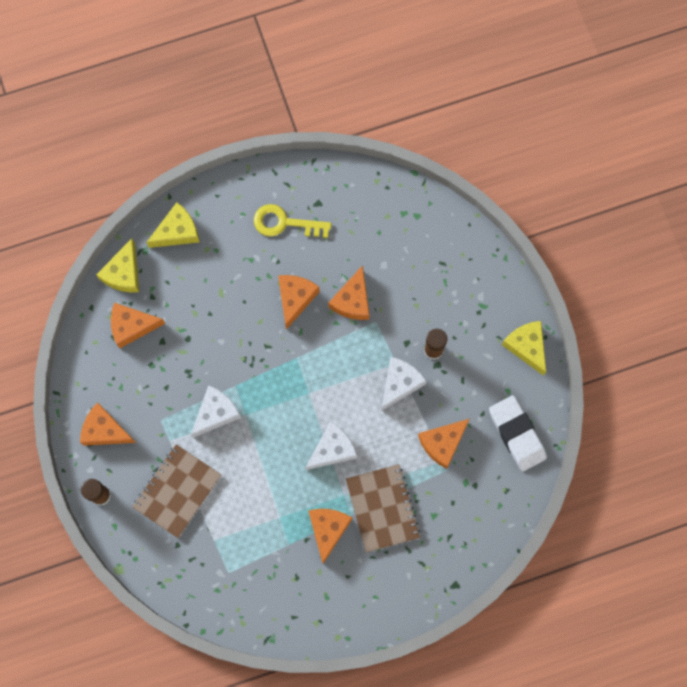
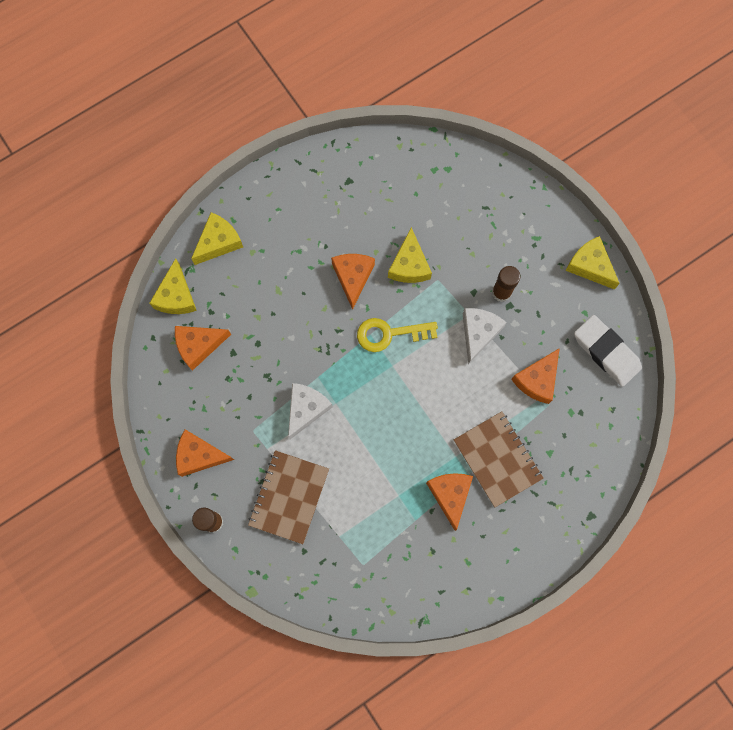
camera: 15 degrees left, 0 degrees up
yellow key [254,204,332,238] -> yellow key moved to [357,318,438,352]
white cheese [305,421,357,470] -> none
orange cheese [328,265,369,320] -> yellow cheese [388,227,432,283]

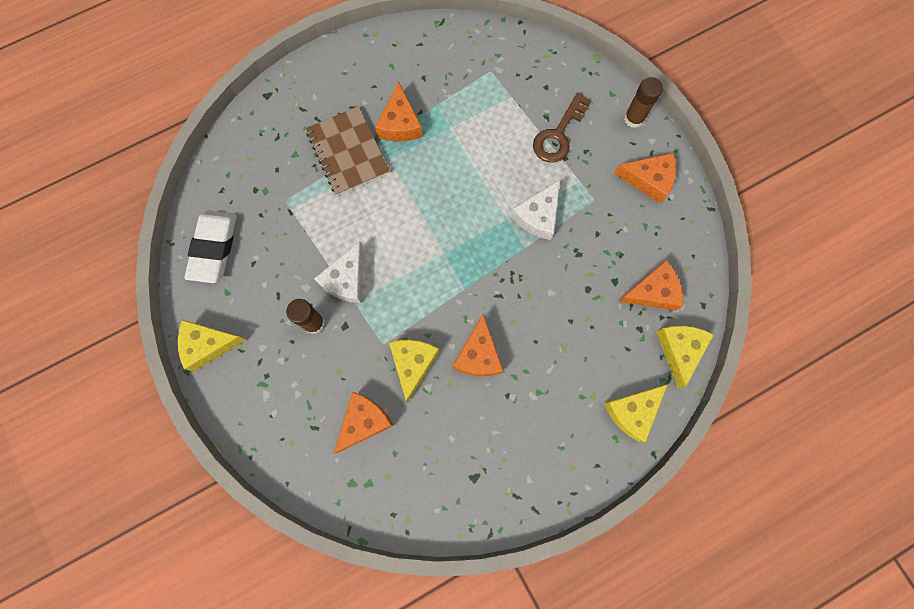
camera: 175 degrees left, 0 degrees up
brown notebook [248,450,329,544] -> brown key [533,92,592,163]
yellow key [357,318,438,352] -> none
orange cheese [511,348,560,404] -> orange cheese moved to [334,392,394,453]
yellow cheese [565,236,620,290] -> yellow cheese turned 120 degrees clockwise [178,320,246,372]
white eraser [574,315,642,387] -> white eraser turned 45 degrees clockwise [184,210,237,283]

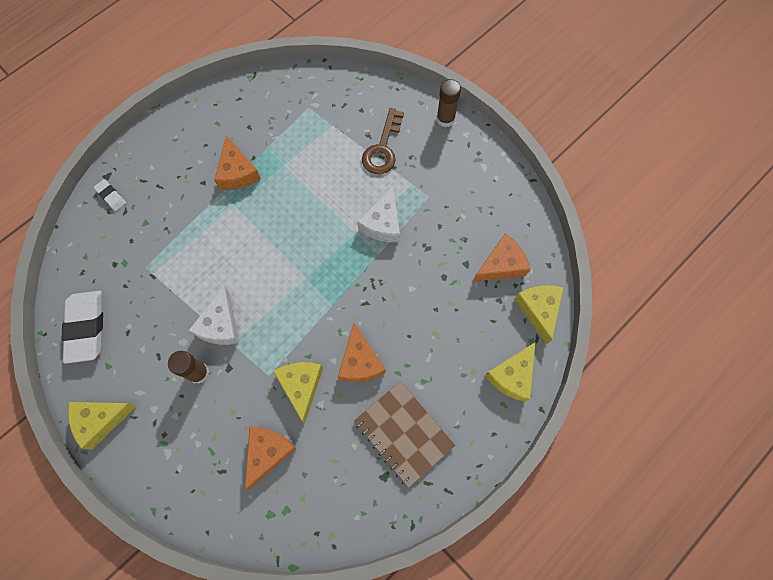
camera: 15 degrees left, 5 degrees down
brown notebook [306,106,390,196] -> brown notebook moved to [354,381,456,488]
orange cheese [614,153,676,204] -> none
none -> white eraser [93,179,126,211]

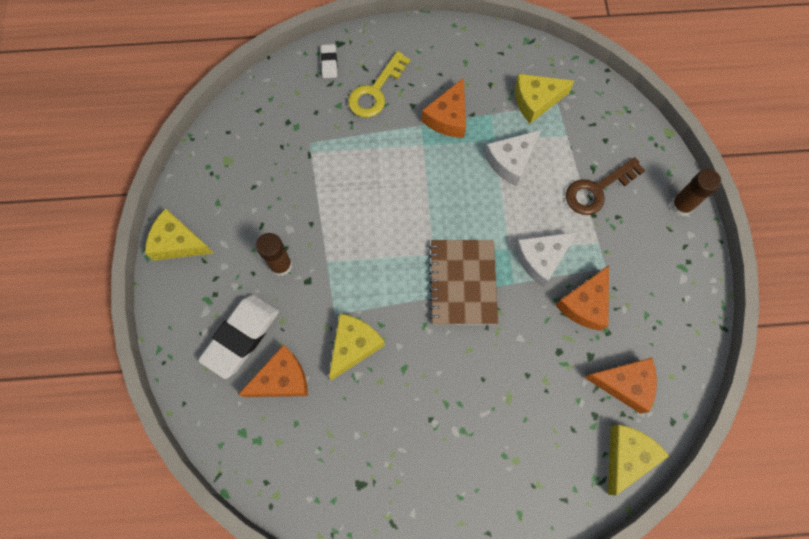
camera: 40 degrees right, 0 degrees up
white eraser [62,291,103,364] -> white eraser moved to [198,294,279,379]
white cheese [188,286,239,345] -> white cheese moved to [484,130,541,187]
orange cheese [338,323,385,382] -> orange cheese moved to [555,266,609,331]
brown notebook [354,381,456,488] -> brown notebook moved to [429,240,498,325]
yellow cheese [485,343,535,402] -> yellow cheese moved to [515,74,574,124]
none -> yellow key [348,51,410,117]

